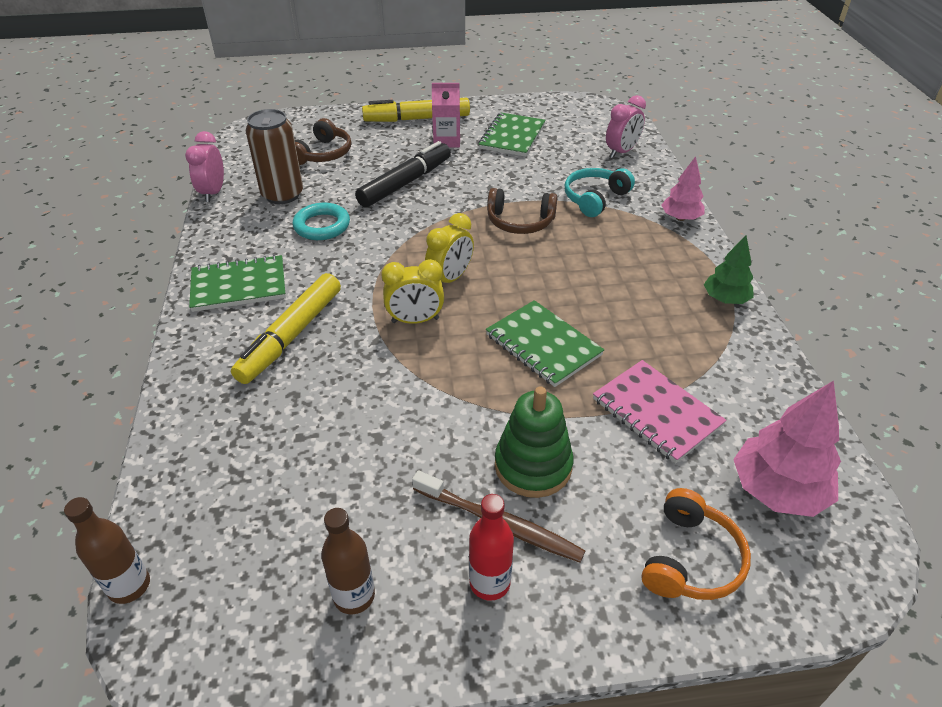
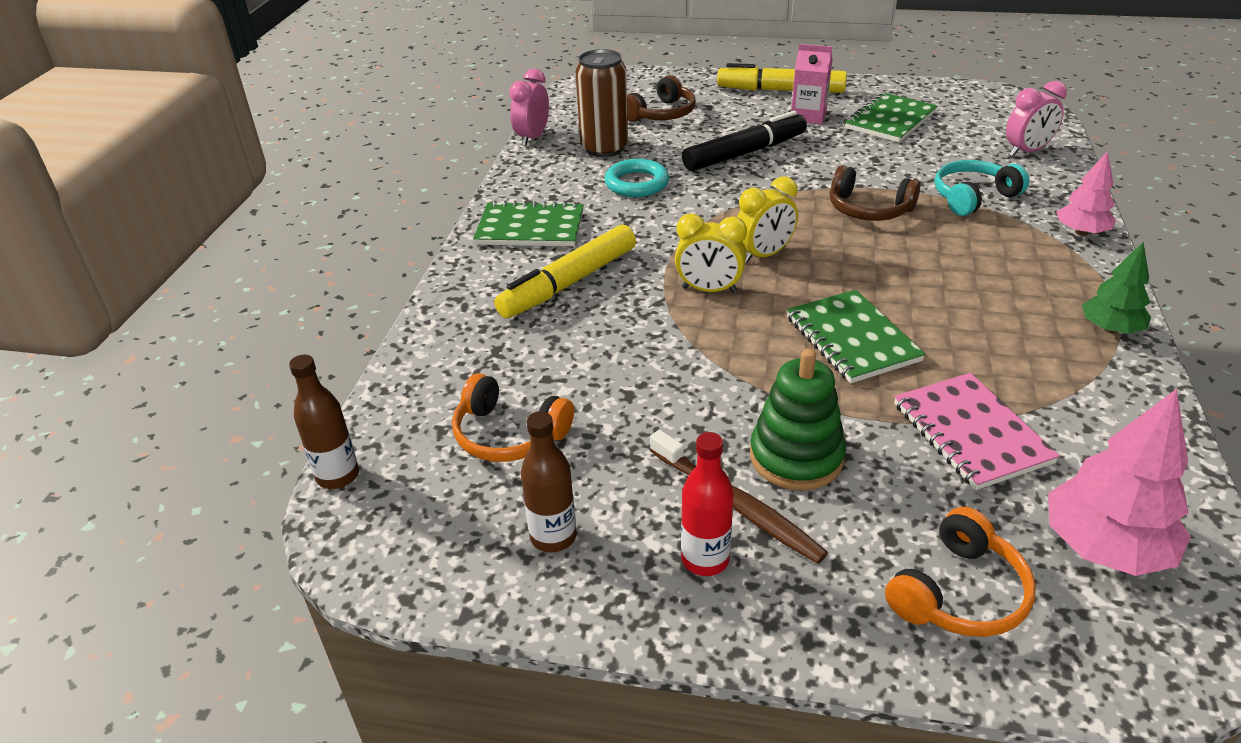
camera: 20 degrees right, 5 degrees down
none -> orange headphones [452,373,574,462]

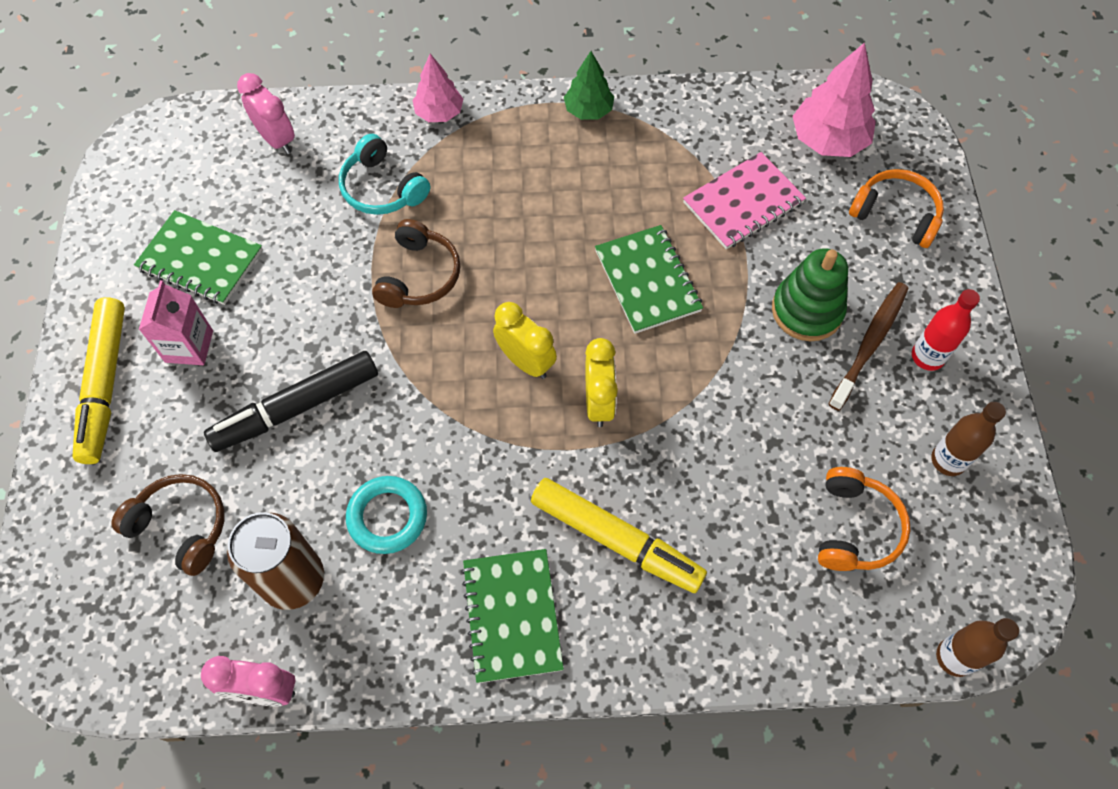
camera: 105 degrees left, 25 degrees up
black marker [682,111,807,171] -> black marker turned 75 degrees counterclockwise [204,351,378,452]
green notebook [787,290,926,383] -> green notebook turned 75 degrees counterclockwise [595,225,703,334]

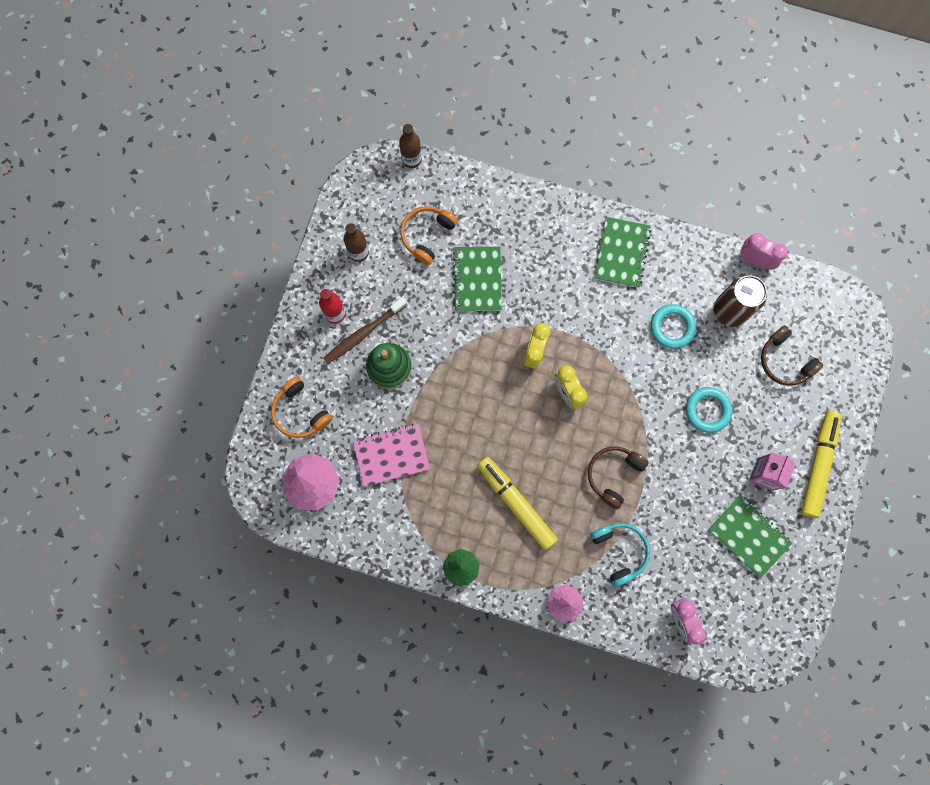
camera: 160 degrees left, 15 degrees up
black marker [204,351,378,452] -> turquoise ring [686,387,732,433]
yellow marker [531,478,707,593] -> yellow marker moved to [477,457,558,550]
green notebook [595,225,703,334] -> green notebook moved to [453,247,502,311]

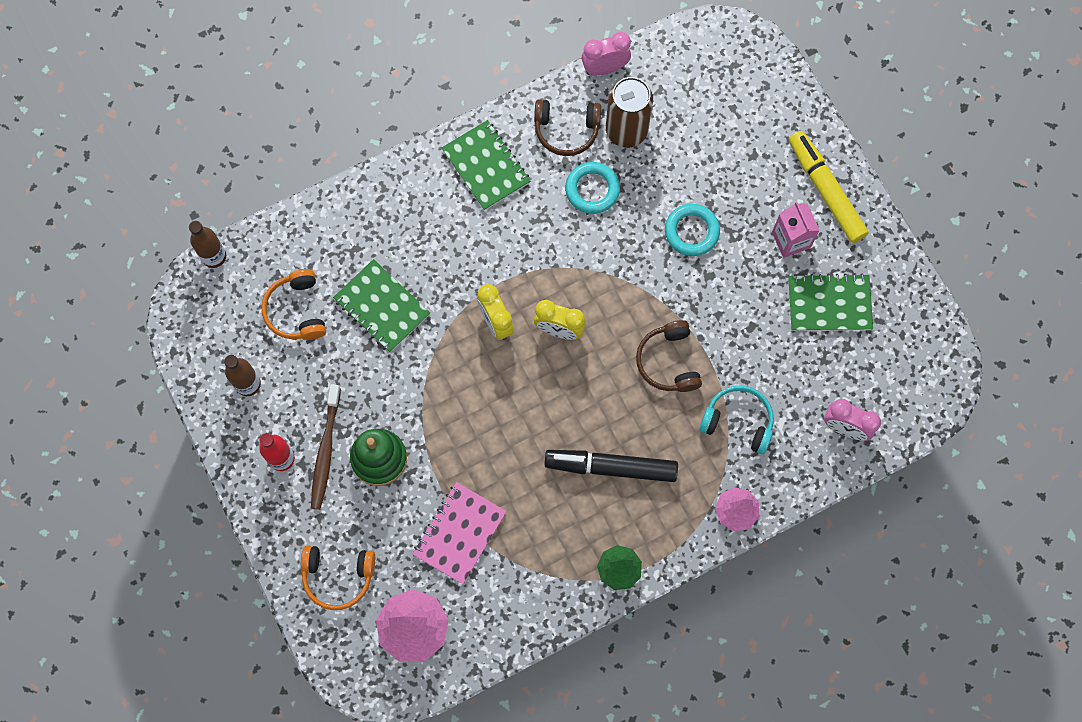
camera: 45 degrees left, 5 degrees down
yellow marker [477,457,558,550] -> black marker [544,450,678,482]
brown headphones [761,325,823,386] -> brown headphones moved to [534,99,601,156]

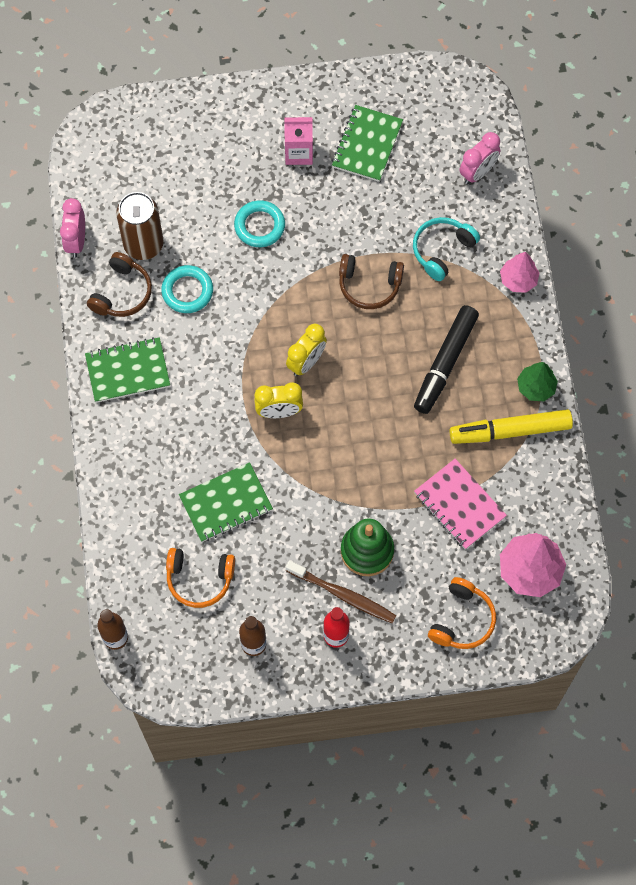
camera: 70 degrees left, 5 degrees down
yellow marker [789,131,869,243] -> yellow marker moved to [449,409,573,444]

